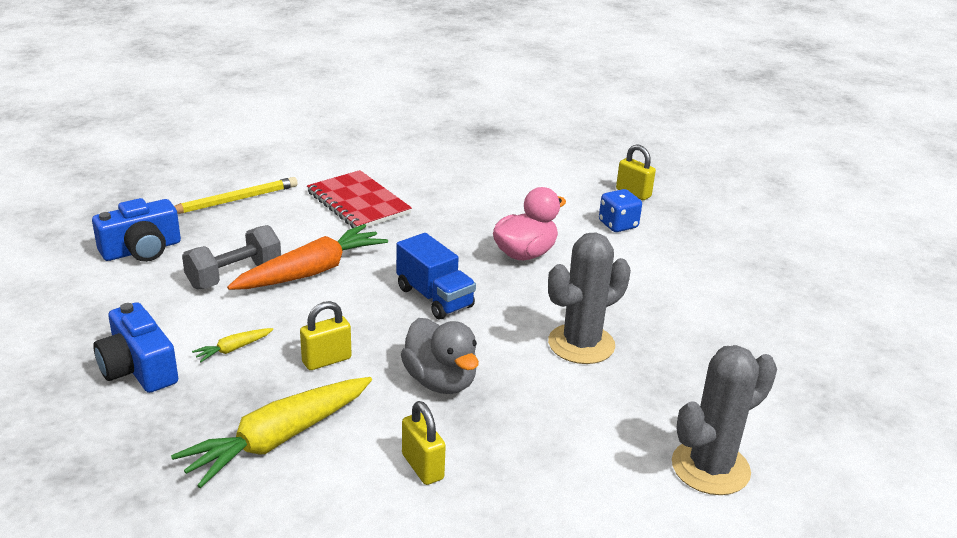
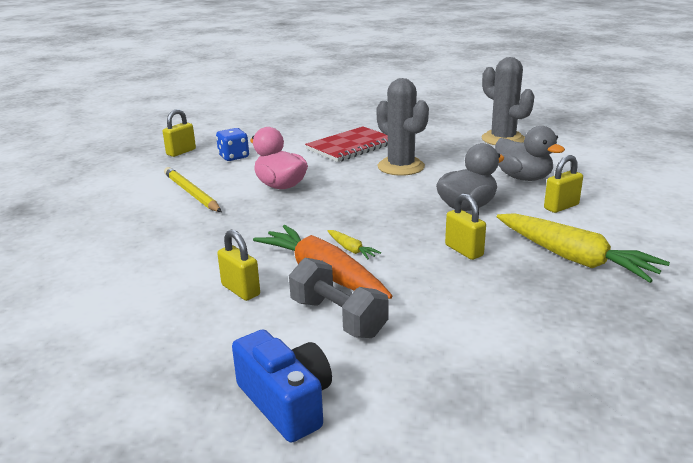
camera: 90 degrees left, 5 degrees down
blue camera [93,302,178,393] -> none
yellow pencil [174,177,298,214] -> yellow pencil moved to [164,167,222,212]
yellow carrot [192,328,273,362] -> yellow carrot moved to [327,230,381,260]
red notebook [307,170,412,228] -> red notebook moved to [305,126,388,162]
blue truck [396,233,476,319] -> none
none -> yellow padlock [217,229,260,301]
none -> grey duck [495,126,565,181]

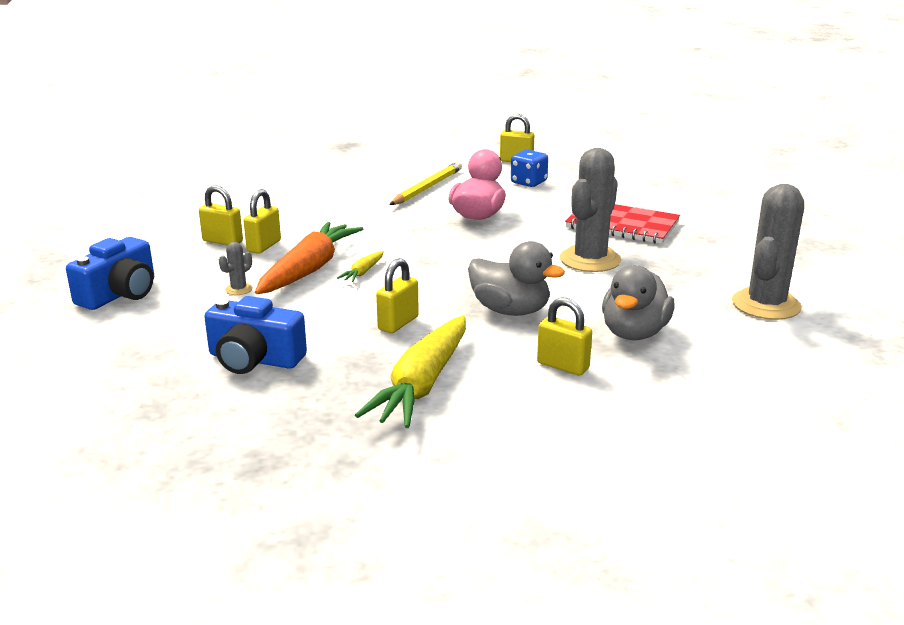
camera: 65 degrees right, 0 degrees up
grey dumbbell [289,258,389,338] -> grey cactus [219,242,253,295]
none -> yellow padlock [199,185,243,245]
none -> blue camera [204,296,307,374]

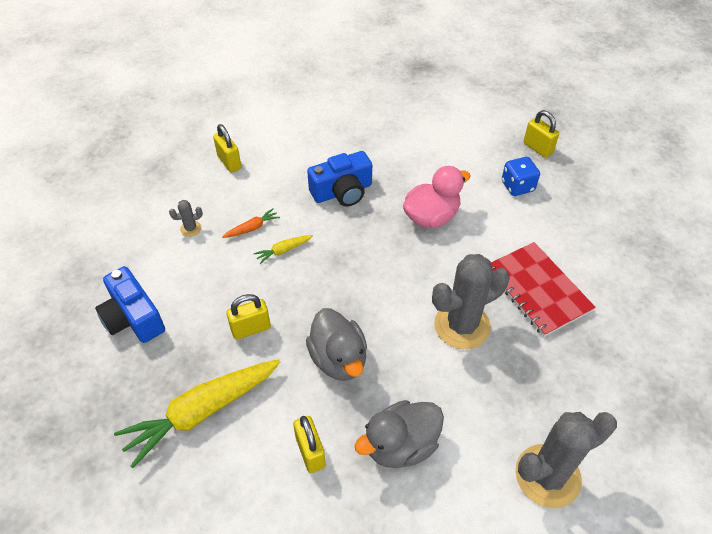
camera: 35 degrees right, 25 degrees up
blue camera [66,237,154,310] -> blue camera moved to [307,151,372,206]
yellow padlock [243,189,281,254] -> none
orange carrot [255,222,363,294] -> orange carrot [222,208,280,238], size x0.43
yellow pencil [390,162,462,205] -> none

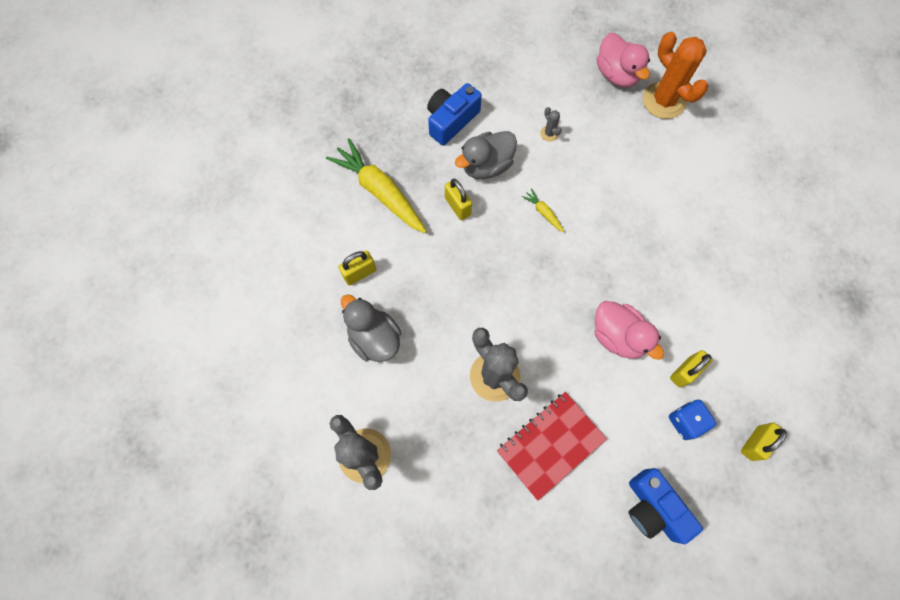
camera: 80 degrees right, 20 degrees up
yellow padlock [213,124,242,173] -> yellow padlock moved to [670,350,713,388]
orange carrot [222,208,280,238] -> none
grey duck [306,308,367,381] -> grey duck moved to [455,131,517,179]
blue camera [307,151,372,206] -> blue camera moved to [629,468,703,544]
none -> pink duck [597,33,650,88]
none -> orange cactus [643,32,708,119]

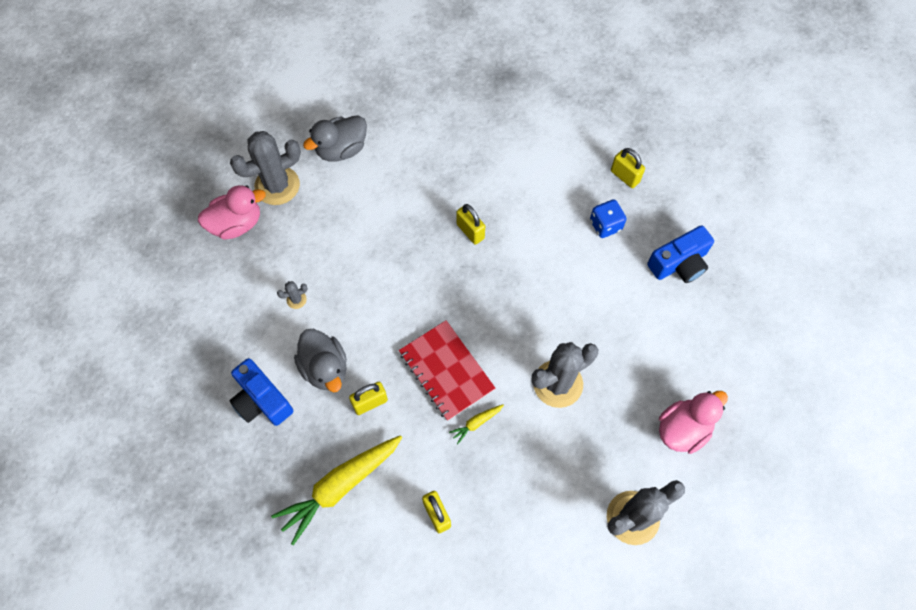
camera: 85 degrees left, 5 degrees down
grey duck [341,294,402,362] -> grey duck moved to [303,115,367,162]
red notebook [497,392,607,501] -> red notebook moved to [399,320,495,421]
yellow carrot [522,188,564,232] -> yellow carrot moved to [449,404,504,444]
pink duck [594,301,664,360] -> pink duck moved to [659,391,728,454]
orange cactus [643,32,708,119] -> grey cactus [230,131,301,205]
yellow padlock [670,350,713,388] -> yellow padlock moved to [457,204,485,245]

